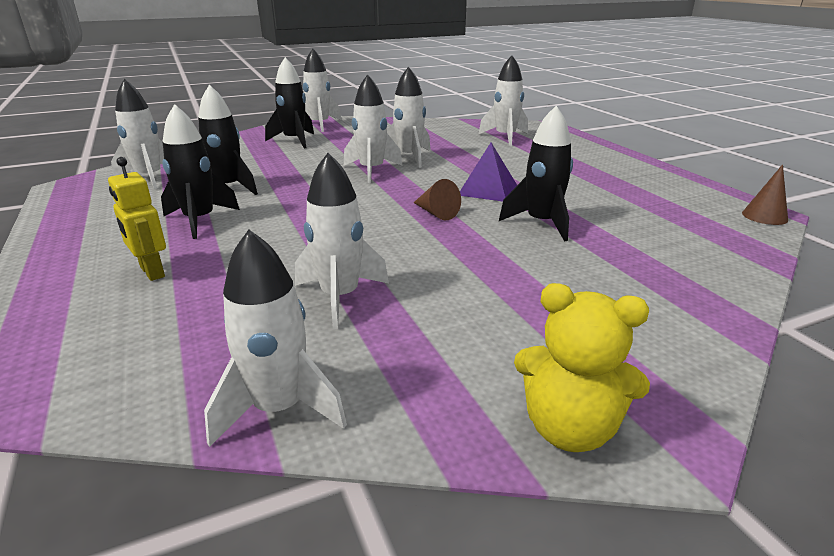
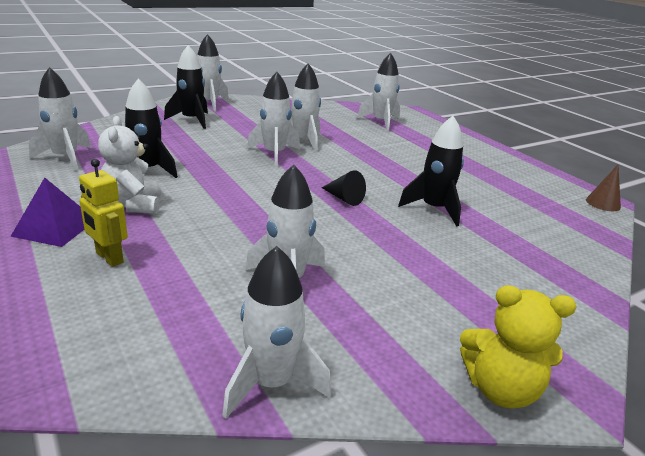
camera: 10 degrees left, 0 degrees up
black rocket [161,104,240,239] -> white teddy bear [98,116,161,214]
brown cone [414,179,461,220] -> black cone [322,170,366,206]
purple pyramid [460,142,517,201] -> purple pyramid moved to [10,177,84,247]

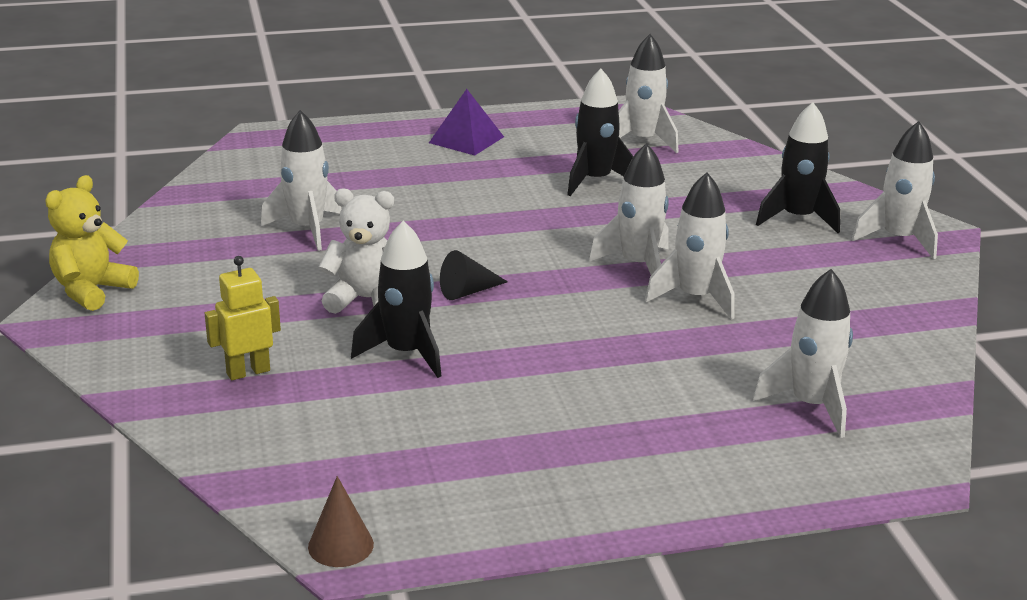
camera: 110 degrees right, 0 degrees up
yellow robot [79,159,128,267] -> yellow robot moved to [205,256,281,380]
white teddy bear [98,116,161,214] -> white teddy bear moved to [318,188,394,314]
white rocket [222,246,331,419] -> none

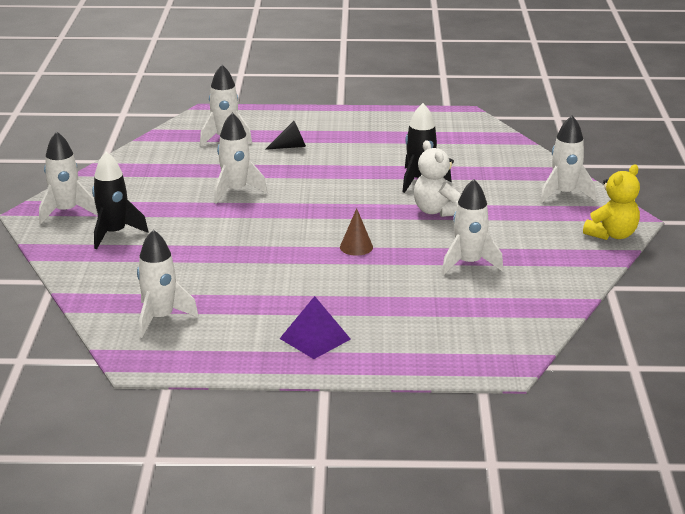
camera: 165 degrees left, 0 degrees up
yellow robot [205,256,281,380] -> none
brown cone [308,476,374,567] -> brown cone moved to [340,208,373,256]
white teddy bear [318,188,394,314] -> white teddy bear turned 45 degrees clockwise [414,140,460,217]
black cone [440,250,508,300] -> black cone moved to [265,121,306,150]
black rocket [567,69,633,196] -> none
white rocket [589,143,669,275] -> white rocket moved to [540,116,596,203]

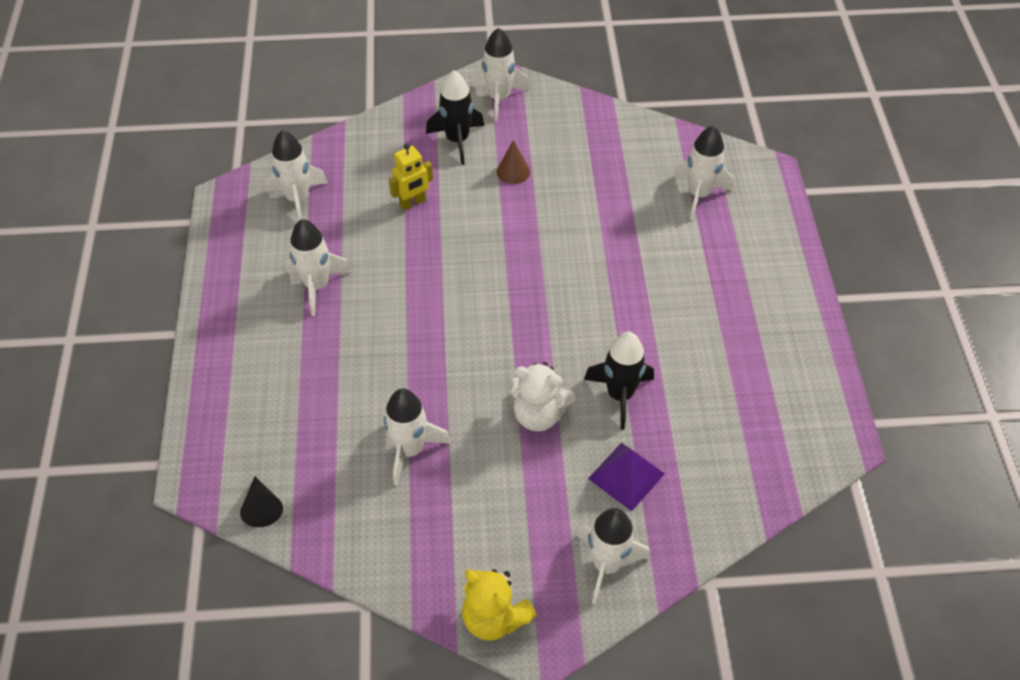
camera: 85 degrees right, 25 degrees up
white rocket [214,113,267,204] -> white rocket moved to [285,219,352,316]
black cone [265,121,306,150] -> black cone moved to [240,476,283,527]
purple pyramid [280,296,351,359] -> purple pyramid moved to [588,443,665,511]
brown cone [340,208,373,256] -> brown cone moved to [497,140,530,184]
white teddy bear [414,140,460,217] -> white teddy bear turned 135 degrees counterclockwise [509,362,576,432]
none -> yellow robot [389,143,433,211]

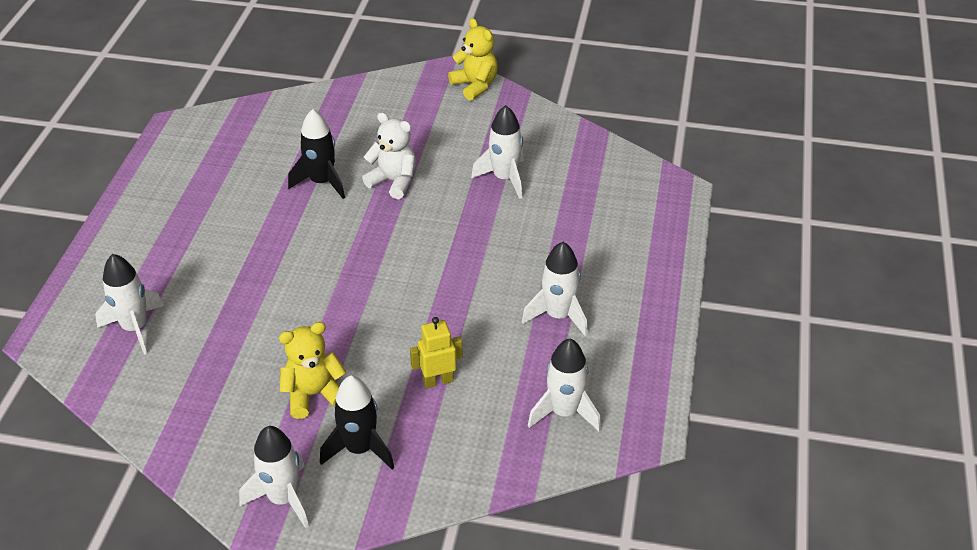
camera: 165 degrees left, 10 degrees down
black cone [240,476,283,527] -> none
brown cone [497,140,530,184] -> yellow teddy bear [279,322,346,419]
white rocket [576,508,650,605] -> none
purple pyramid [588,443,665,511] -> none

